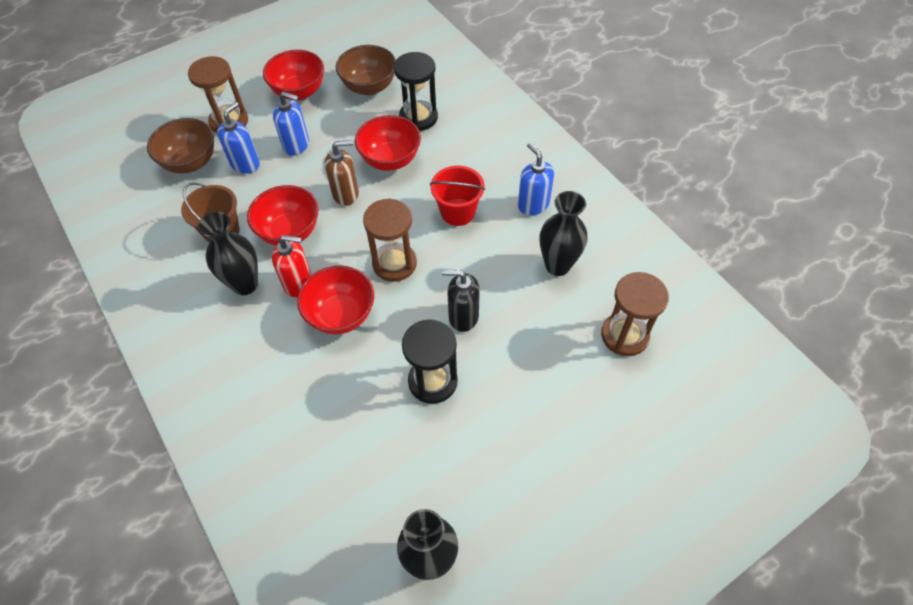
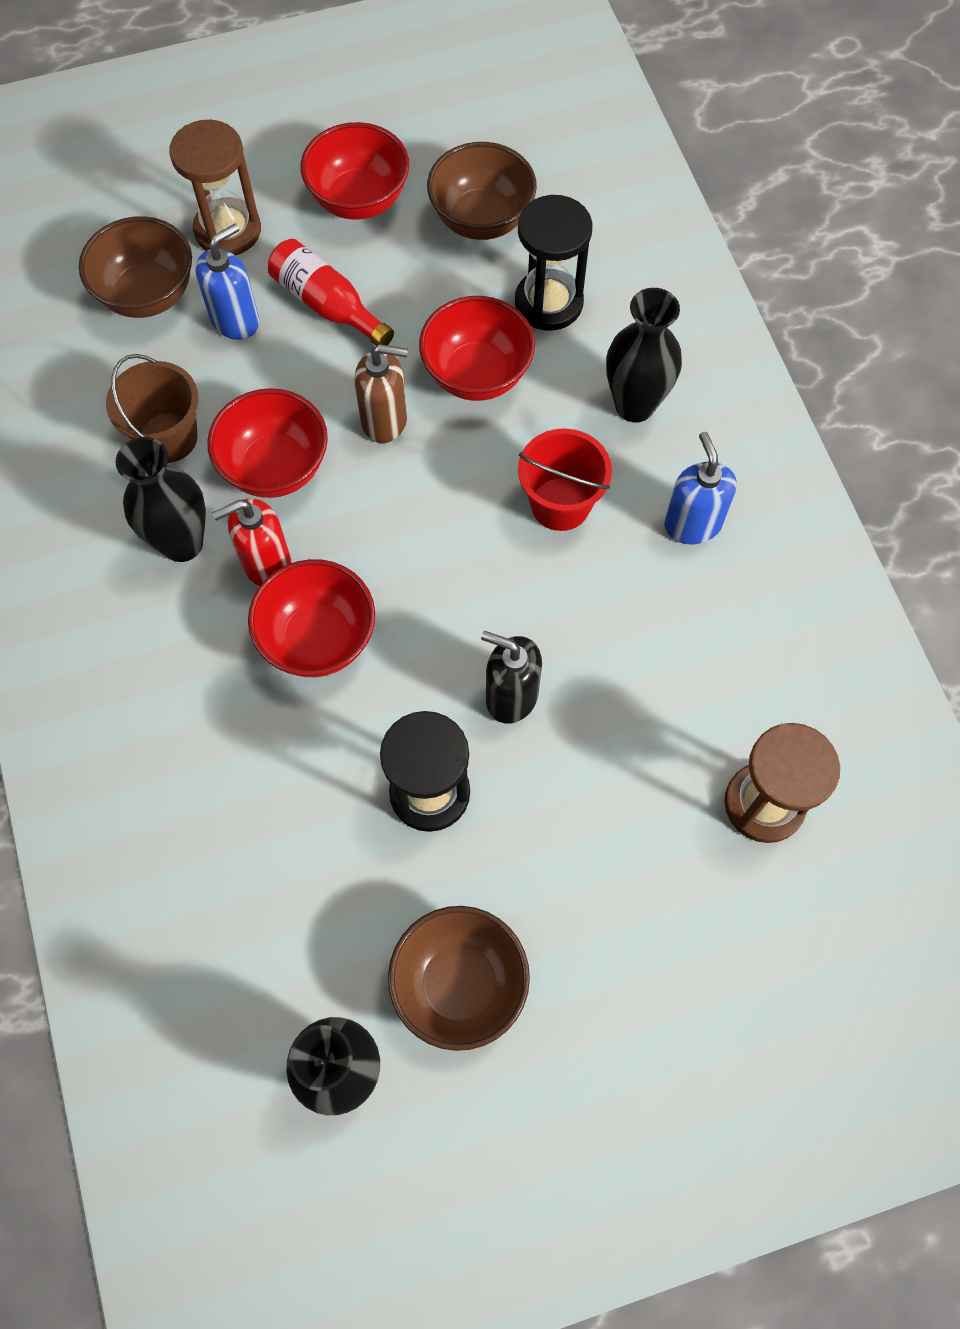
camera: 15 degrees right, 10 degrees up
red soap dispenser [272,235,312,297] -> red soap dispenser turned 135 degrees clockwise [212,498,291,586]
blue soap dispenser [273,91,309,156] -> red bottle [268,239,394,346]
brown hourglass [363,198,417,282] -> none
black vase [540,191,587,276] -> black vase moved to [606,288,682,422]
none -> brown bowl [388,906,530,1051]

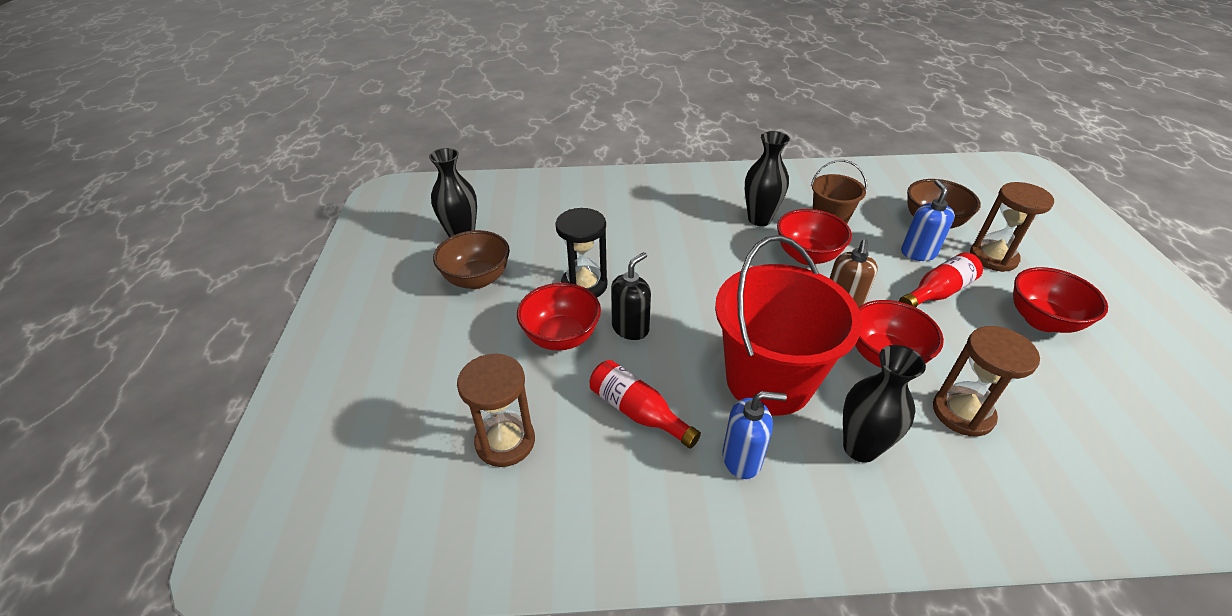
camera: 105 degrees right, 25 degrees down
blue soap dispenser [195,223,259,340] -> blue soap dispenser turned 150 degrees counterclockwise [901,179,955,261]
red soap dispenser [212,498,291,586] -> none
red bowl [248,559,375,677] -> red bowl moved to [517,283,601,351]
brown bowl [427,142,537,240] -> none
black hourglass [515,195,592,331] -> brown hourglass [933,326,1040,437]
red bucket [518,428,612,531] -> red bucket [715,235,862,415], size x1.92
none -> red bottle [590,360,701,449]

